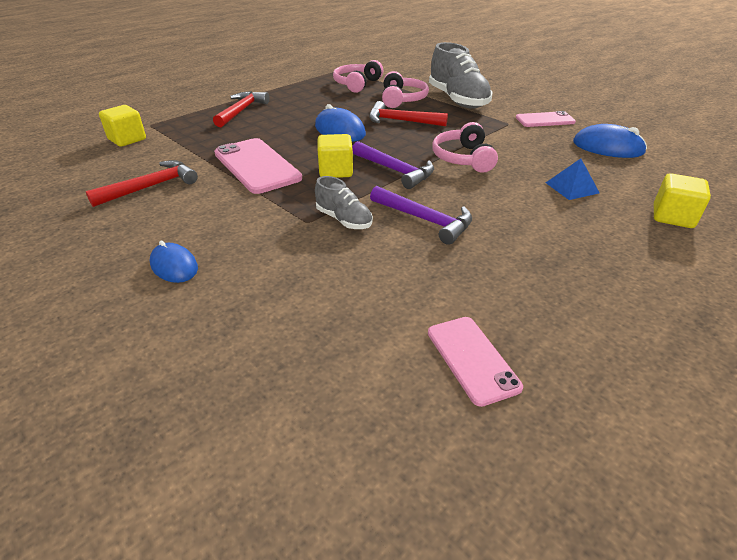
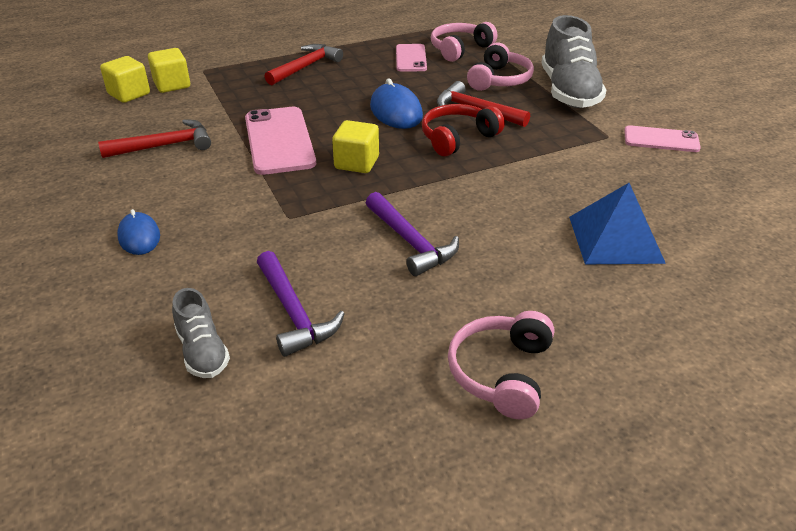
camera: 20 degrees right, 0 degrees up
grey shoe [315,176,373,229] -> grey shoe moved to [172,288,230,378]
purple hammer [352,141,434,189] -> purple hammer moved to [257,251,345,357]
pink phone [428,317,523,407] -> pink phone moved to [396,44,427,71]
pink headphones [432,122,498,173] -> pink headphones moved to [448,311,554,419]
blue pyramid [546,158,600,200] -> blue pyramid [569,183,666,264], size x1.68
blue mouse [573,124,647,158] -> none
yellow cube [654,173,711,228] -> yellow cube moved to [100,56,150,103]
none -> red headphones [422,104,505,156]

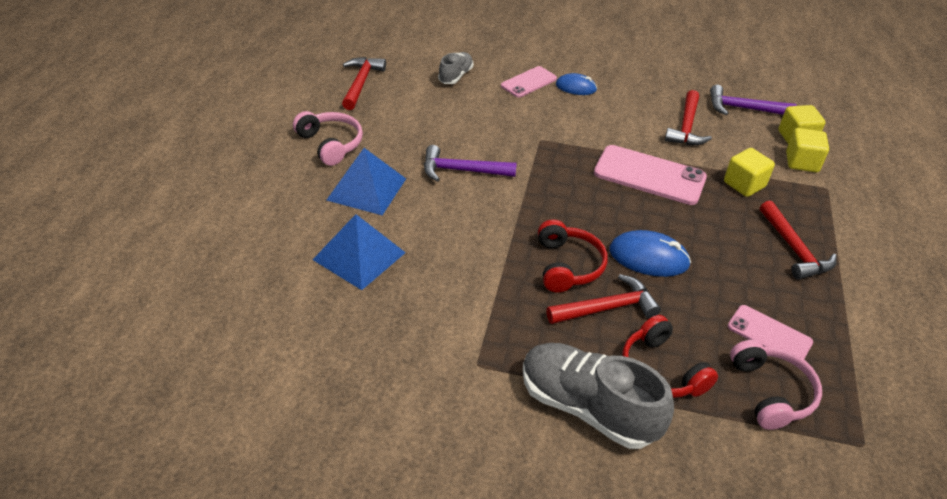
camera: 125 degrees right, 5 degrees up
grey shoe [172,288,230,378] -> grey shoe turned 105 degrees clockwise [438,52,473,84]
purple hammer [257,251,345,357] -> purple hammer moved to [710,85,797,115]
yellow cube [332,120,379,173] -> yellow cube moved to [724,148,775,197]
pink headphones [467,42,534,91] -> red headphones [622,315,718,398]
pink phone [624,125,701,152] -> pink phone moved to [501,66,557,98]
none -> blue pyramid [327,148,406,215]
none -> red hammer [342,57,386,110]

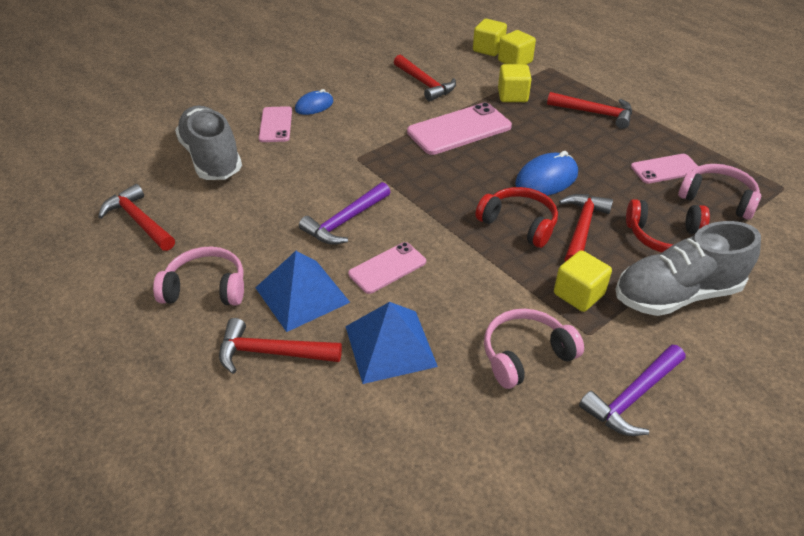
camera: 50 degrees left, 0 degrees up
grey shoe [438,52,473,84] -> grey shoe [175,106,242,180], size x1.92
purple hammer [710,85,797,115] -> purple hammer moved to [579,345,685,436]
none -> red hammer [219,318,342,374]
none -> pink phone [348,242,426,294]
none -> pink headphones [484,309,584,389]
none -> yellow cube [554,250,612,312]

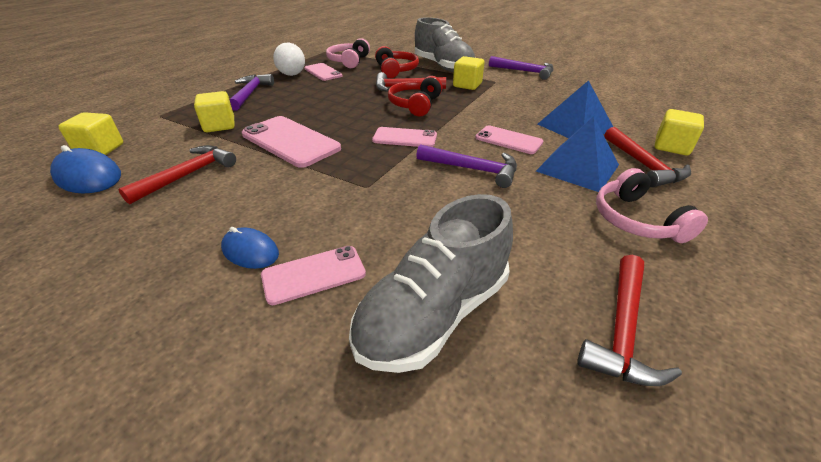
camera: 110 degrees left, 5 degrees down
pink headphones [484,309,584,389] -> none
yellow cube [498,30,536,65] -> yellow cube moved to [655,109,704,155]
blue mouse [515,151,578,196] -> blue mouse moved to [50,145,121,194]
red hammer [547,92,632,129] -> purple hammer [229,74,274,111]
none -> white ball [273,43,305,76]
none -> pink phone [372,127,437,147]

